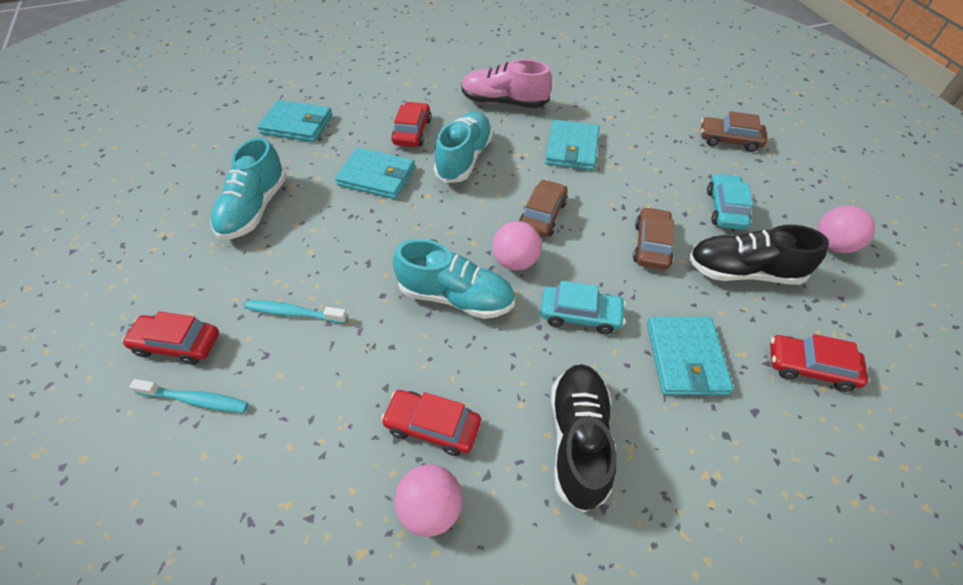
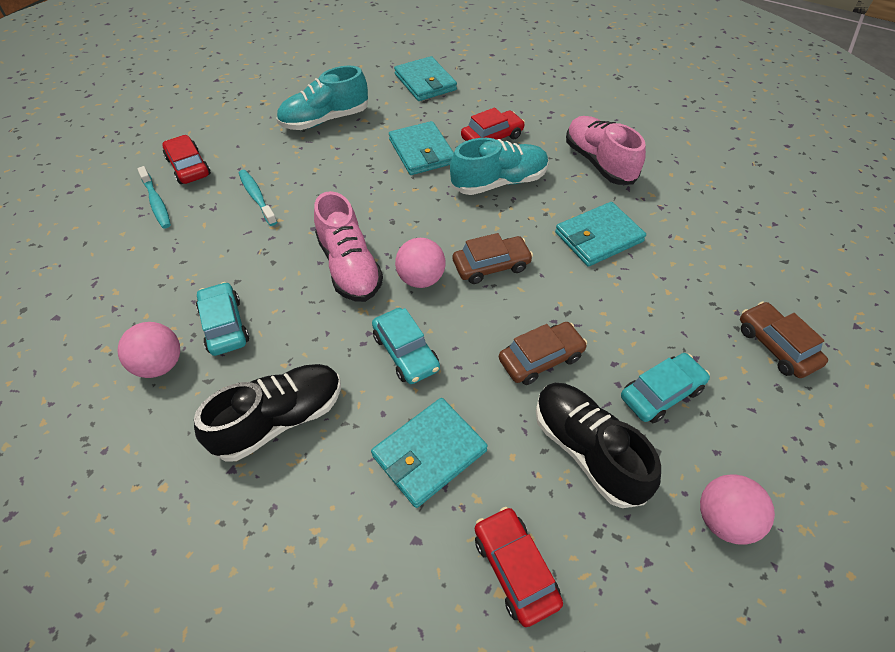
camera: 50 degrees right, 0 degrees up
red car [381,390,481,456] -> turquoise car [196,282,249,356]
turquoise shoe [393,239,515,319] -> pink shoe [314,191,383,302]

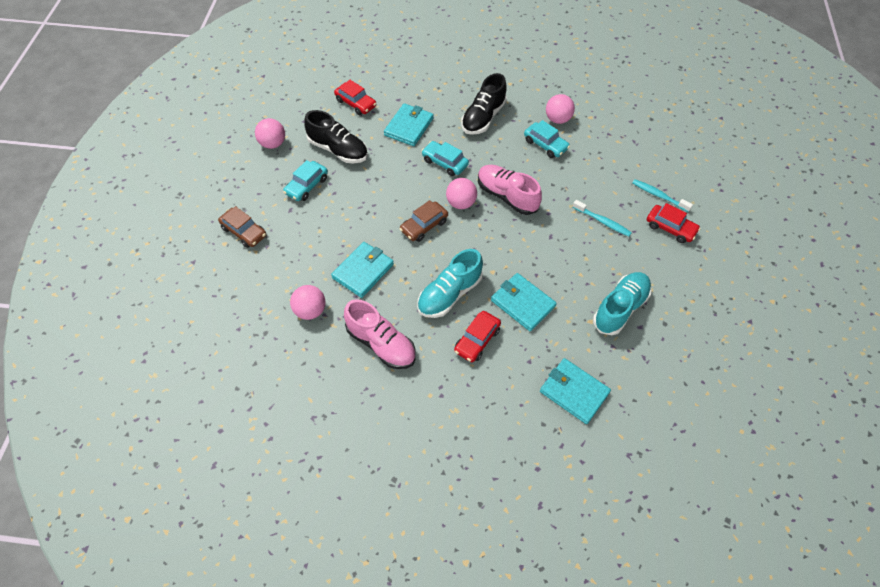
camera: 155 degrees right, 5 degrees up
brown car [499,322,587,385] -> none
none -> pink ball [290,285,325,320]

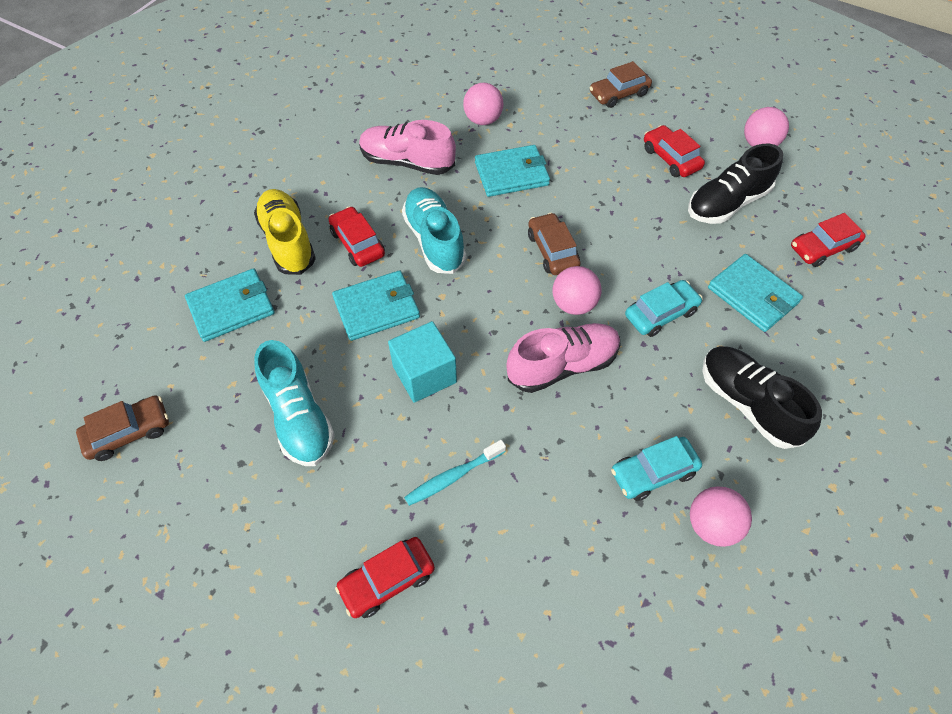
camera: 115 degrees right, 0 degrees up
turquoise car [283,160,328,201] -> red car [644,125,705,177]
turquoise wallet [331,242,394,298] -> turquoise wallet turned 75 degrees counterclockwise [475,145,550,197]
pink shoe [344,299,416,369] -> pink shoe turned 45 degrees clockwise [359,120,456,175]
turquoise toothbrush [632,179,693,212] -> none
none -> brown car [76,395,169,461]
none -> yellow shoe [254,189,316,275]
none -> turquoise cube [388,321,457,403]

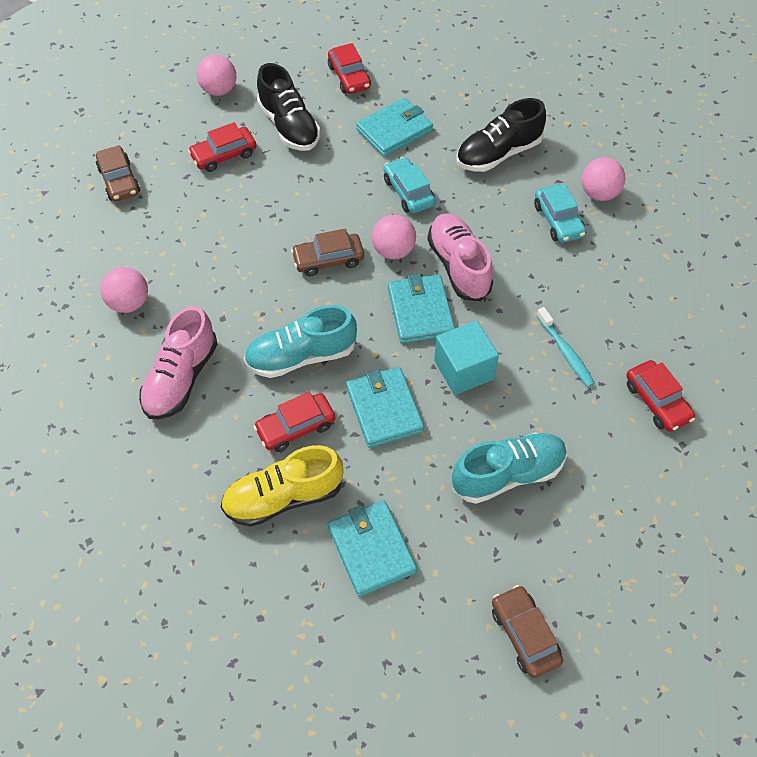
camera: 85 degrees left, 0 degrees up
turquoise wallet [475,145,550,197] -> turquoise wallet moved to [388,274,455,343]

